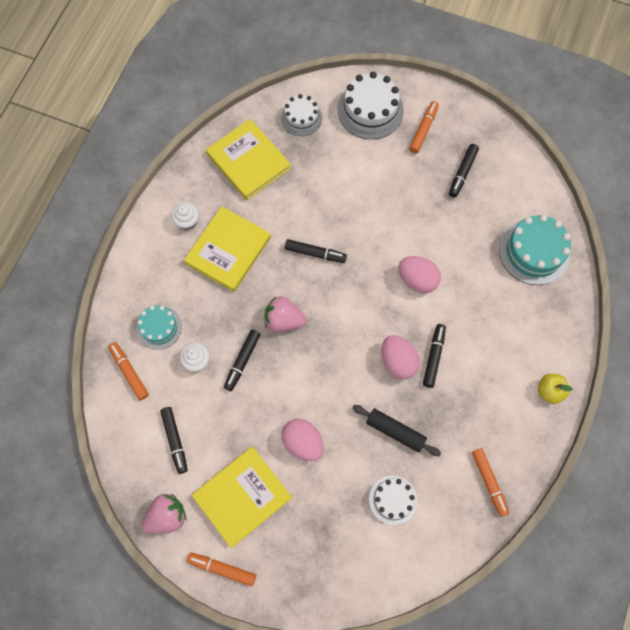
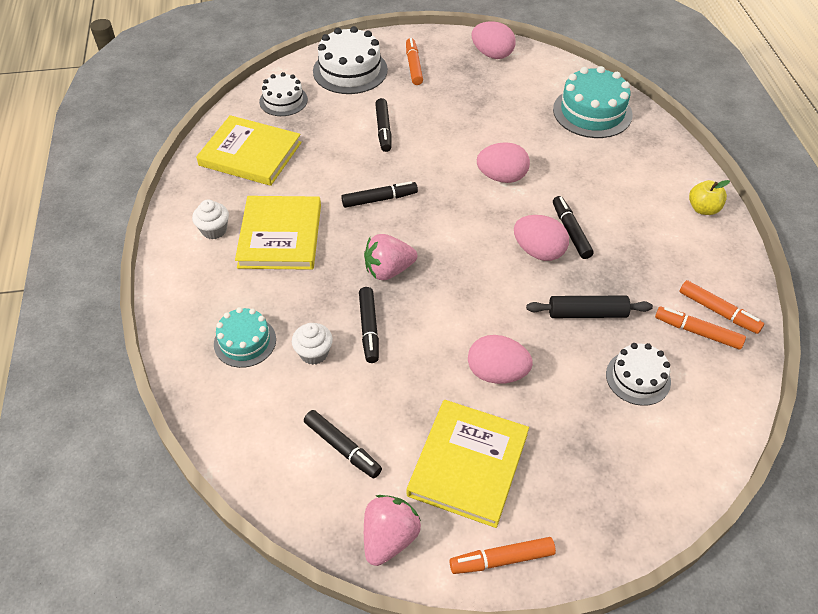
camera: 30 degrees left, 20 degrees down
orange marker [108,342,149,400] -> orange marker moved to [655,307,746,349]
black marker [449,144,479,197] -> black marker moved to [375,98,392,152]
none -> pink egg [471,21,516,59]

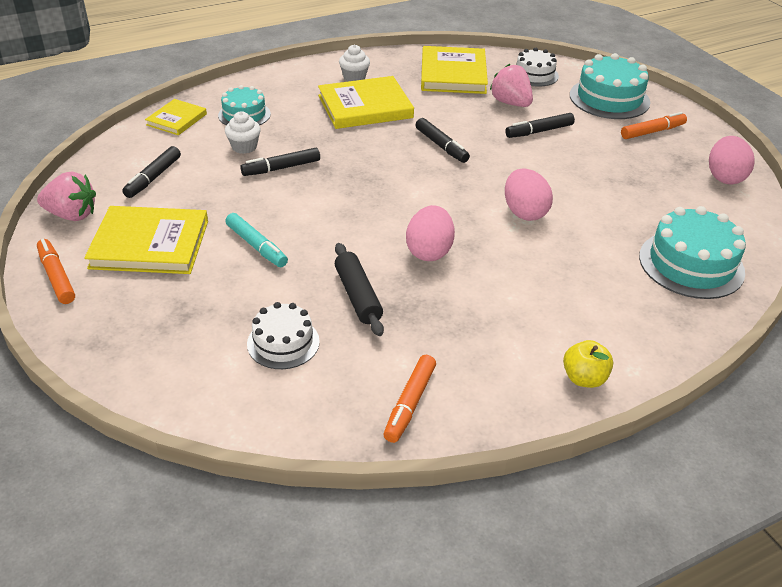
camera: 70 degrees right, 10 degrees down
white cake [313,26,388,94] -> turquoise cake [570,53,650,119]
pink strawberry [364,234,417,280] -> pink strawberry moved to [490,64,533,107]
pink egg [468,335,533,384] -> turquoise marker [225,213,288,267]
black marker [553,196,594,259] -> none
orange marker [655,307,746,349] -> none
none -> yellow book [145,99,207,135]

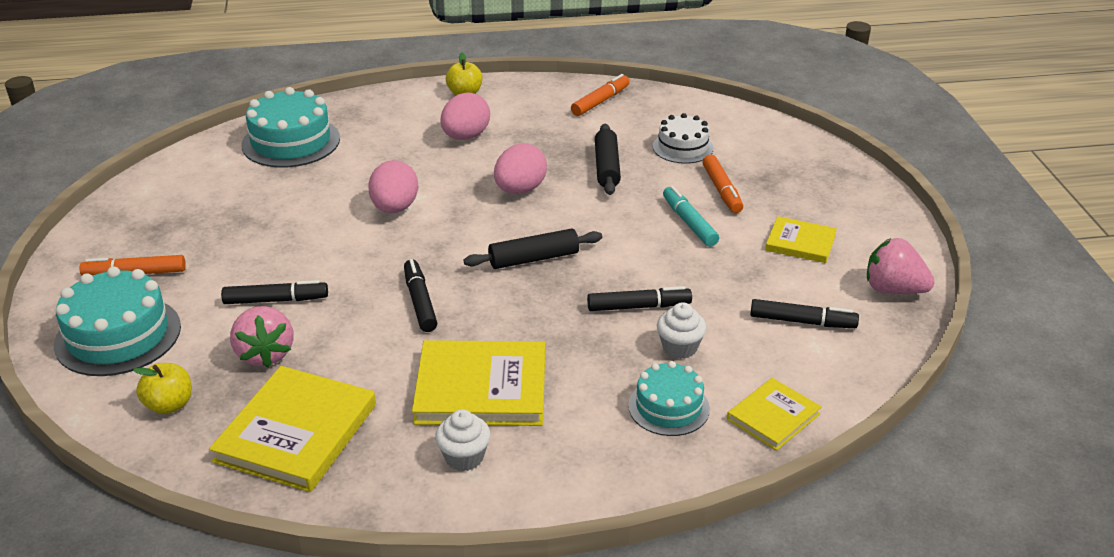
camera: 160 degrees left, 5 degrees down
orange marker [37,239,75,304] -> orange marker moved to [702,155,743,213]
yellow book [84,206,208,274] -> yellow book [765,216,837,263], size x0.57
black marker [122,146,181,198] -> black marker turned 60 degrees clockwise [750,299,859,328]
white cake [516,48,559,86] -> yellow apple [133,363,192,414]
pink egg [709,136,755,184] -> pink egg moved to [441,92,490,140]
none -> black rolling pin [464,229,602,269]

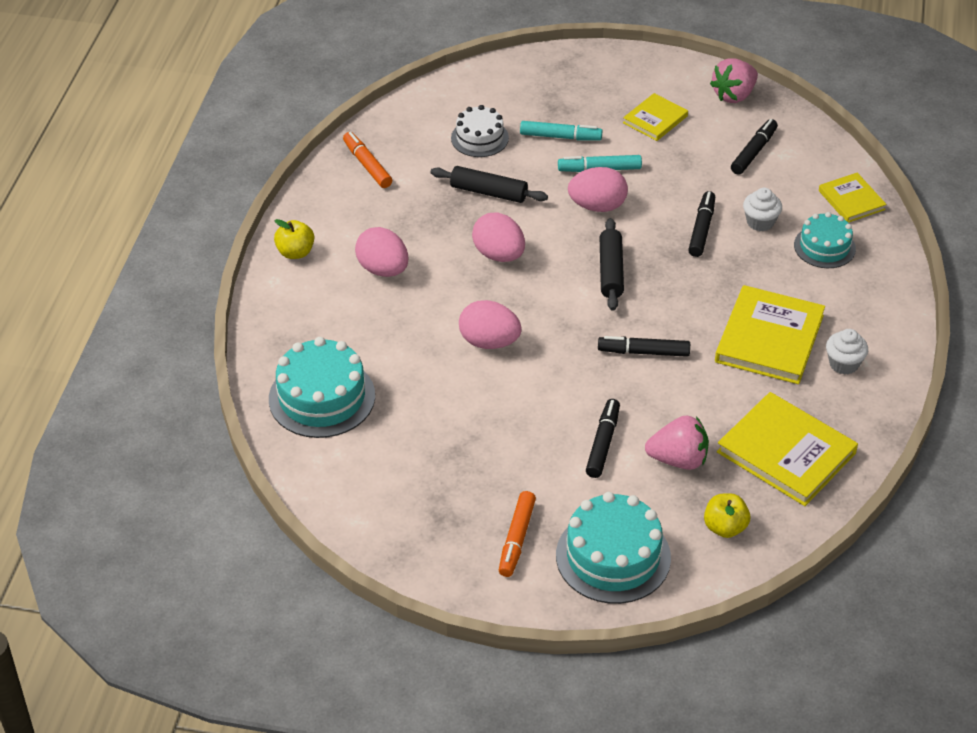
camera: 70 degrees left, 10 degrees up
orange marker [702,155,743,213] -> turquoise marker [520,121,602,141]
none -> pink egg [568,167,628,212]

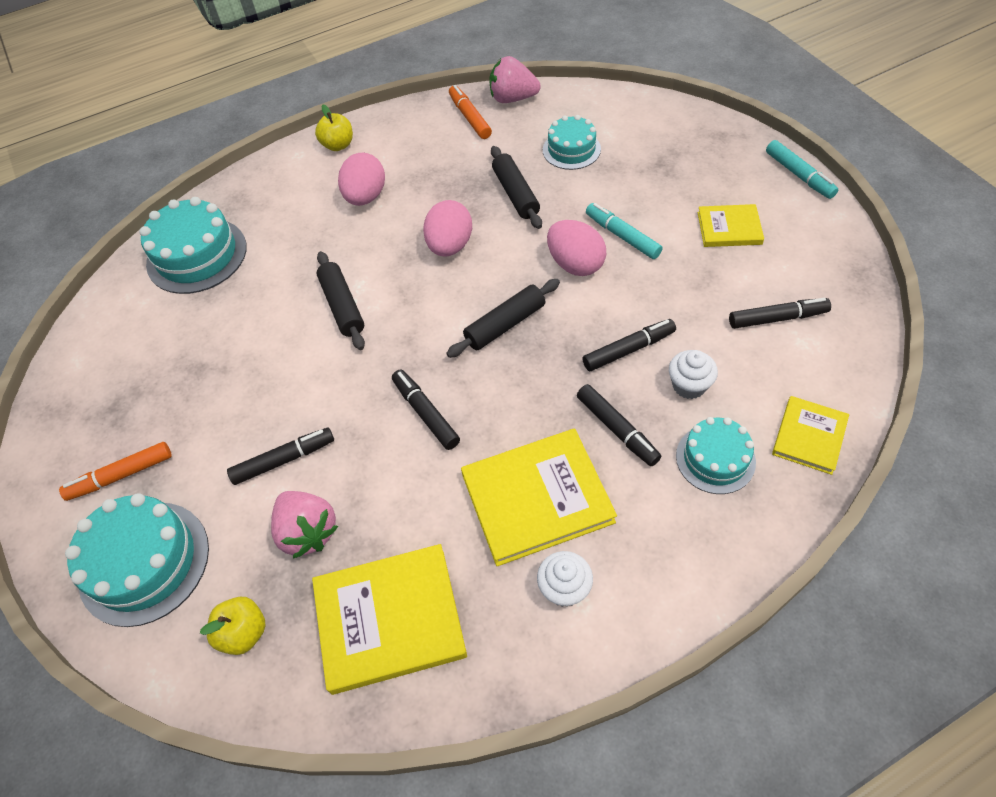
camera: 55 degrees right, 10 degrees up
orange marker [343,132,392,188] -> orange marker turned 45 degrees counterclockwise [449,85,492,139]
white cake [451,105,509,157] -> turquoise cake [543,115,601,170]
pink egg [459,300,522,349] -> black rolling pin [316,251,365,350]
turquoise marker [520,121,602,141] -> turquoise marker moved to [766,140,838,199]
pink strawberry [710,58,758,103] -> pink strawberry moved to [489,56,541,103]
yellow book [717,392,858,506] -> yellow book turned 75 degrees clockwise [312,544,467,695]
none -> black marker [577,384,661,466]

